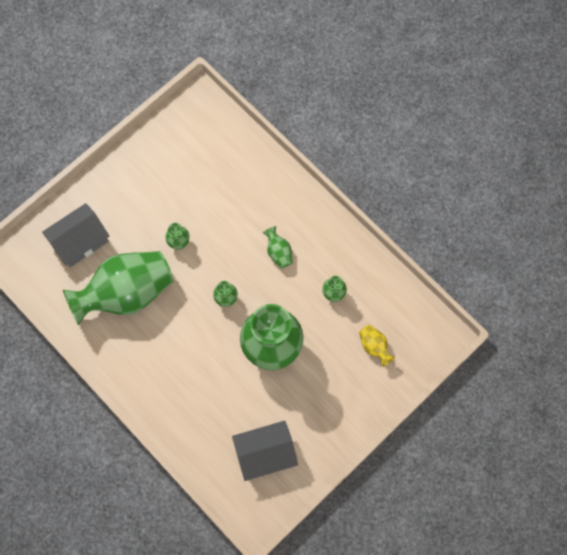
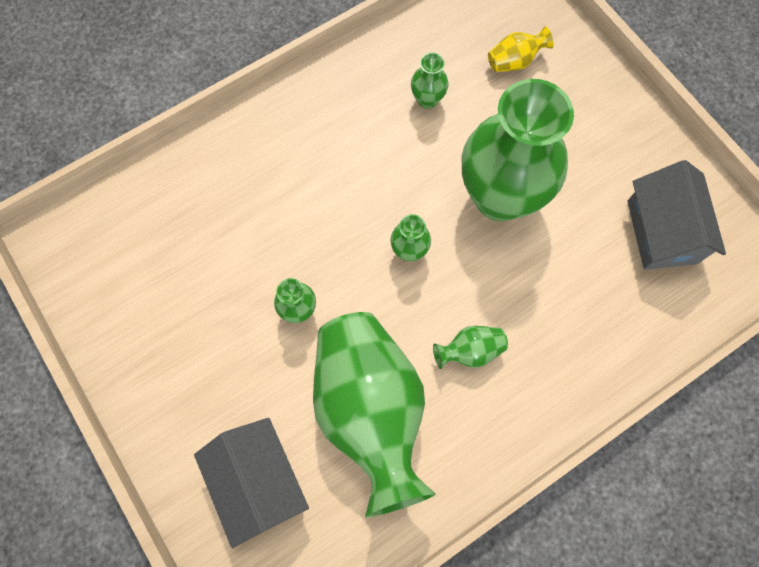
camera: 80 degrees left, 0 degrees up
green vase [263,226,293,269] -> green vase moved to [433,326,508,369]

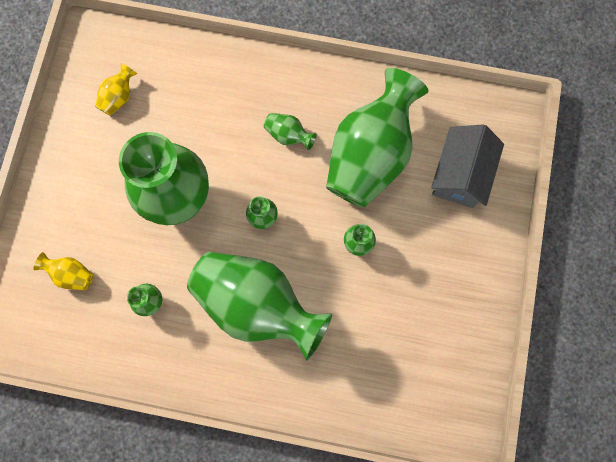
camera: 135 degrees left, 5 degrees up
grey house [627,160,726,270] -> yellow vase [95,63,137,116]
none -> green vase [187,252,332,361]

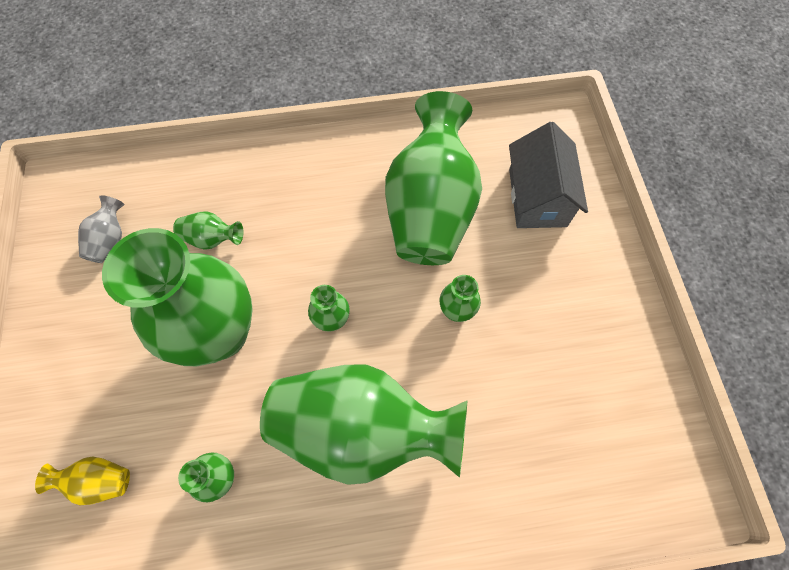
camera: 20 degrees left, 10 degrees down
yellow vase [95,63,137,116] -> grey vase [78,195,125,263]
green vase [264,113,317,150] -> green vase moved to [173,211,244,249]

